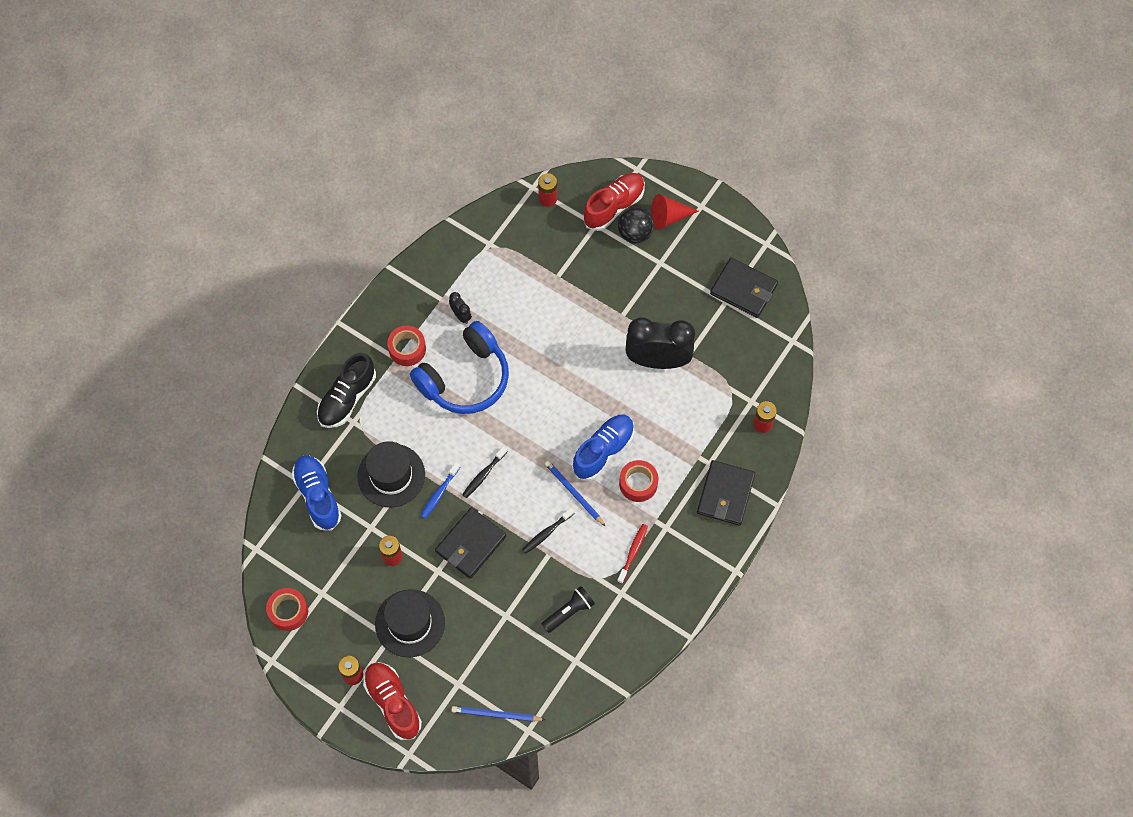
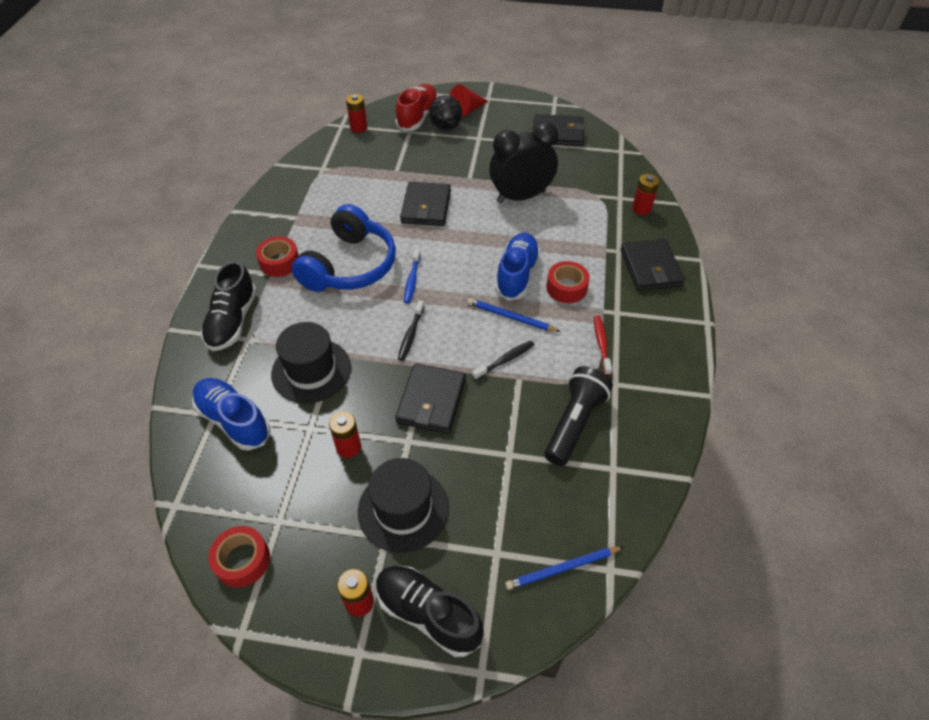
camera: 25 degrees left, 15 degrees down
red shoe [363,662,422,740] -> black shoe [376,566,484,657]
blue toothbrush [421,462,460,519] -> blue toothbrush moved to [404,249,421,303]
black clock [449,292,472,324] -> none
black toothbrush [522,507,575,554] -> black toothbrush turned 150 degrees counterclockwise [472,341,535,380]
black flashlight [542,586,595,633] -> black flashlight [545,366,613,466], size x1.51
none -> black wallet [400,182,451,226]

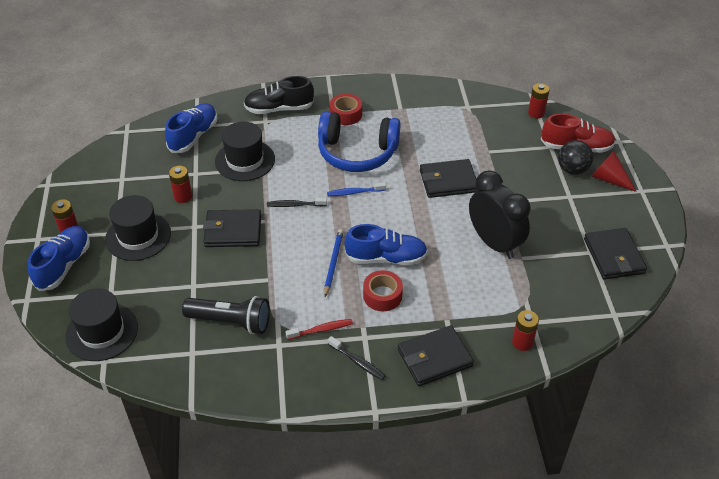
camera: 75 degrees right, 5 degrees down
red tape [208,526,270,588] -> none
black shoe [376,566,484,657] -> blue shoe [28,226,90,291]
black toothbrush [472,341,535,380] -> black toothbrush moved to [328,336,385,380]
blue pencil [505,546,623,590] -> black hat [65,288,138,361]

